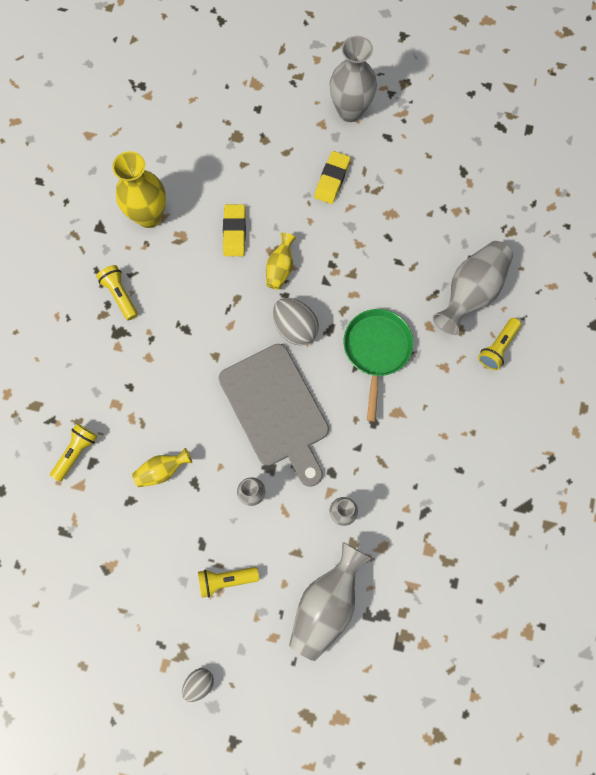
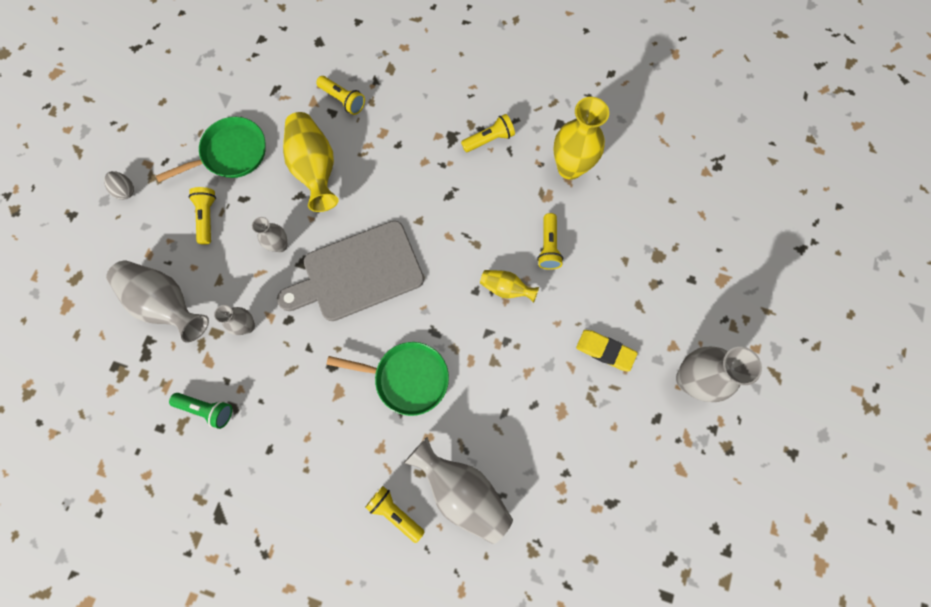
camera: 95 degrees right, 0 degrees up
yellow vase [132,448,192,487] -> yellow vase [283,112,339,212], size x1.85
yellow eraser [223,204,246,256] -> yellow flashlight [537,213,563,270]
grey egg [273,298,319,345] -> none
none -> green pan [156,117,266,182]
none -> green flashlight [169,393,232,429]

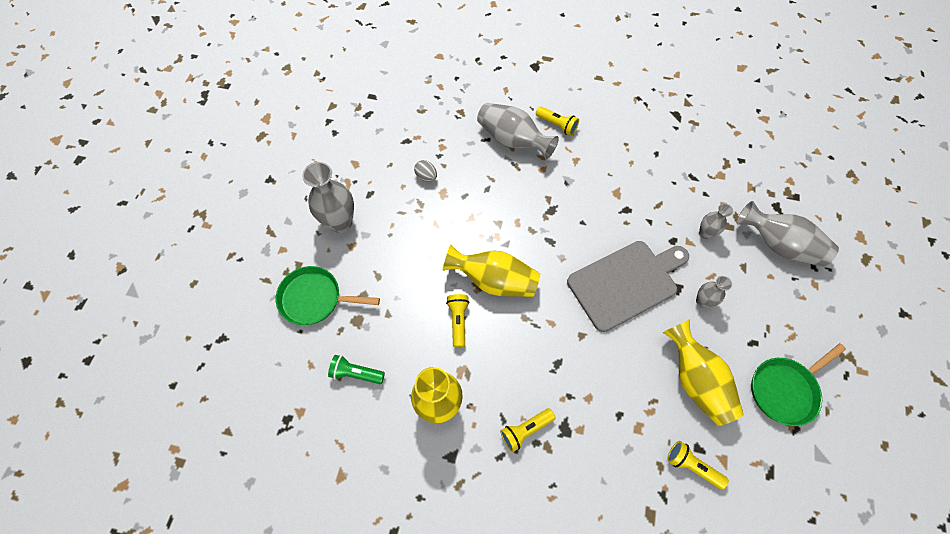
camera: 175 degrees right, 10 degrees down
grey egg [104,171,134,200] -> grey egg moved to [414,160,437,182]
green flashlight [169,393,232,429] -> green flashlight moved to [328,355,385,384]
yellow flashlight [188,187,216,245] -> none
green pan [327,342,449,416] -> green pan moved to [276,266,380,325]
yellow vase [480,270,539,303] -> yellow vase [443,245,540,297], size x1.85
yellow eraser [576,330,638,372] -> none

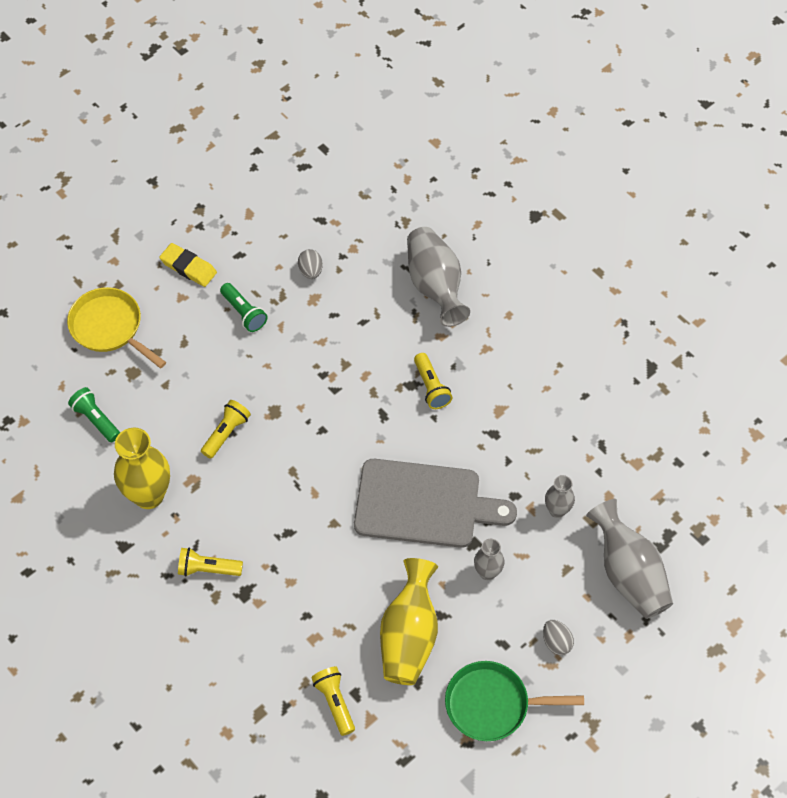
camera: 35 degrees right, 5 degrees down
green pan [276,266,380,325] -> yellow pan [67,287,166,368]
grey vase [302,162,354,233] -> yellow eraser [159,243,217,287]
yellow vase [443,245,540,297] -> none
yellow flashlight [536,106,579,136] -> yellow flashlight moved to [414,353,453,409]
none -> green flashlight [220,283,267,332]
none -> grey egg [543,620,574,655]

